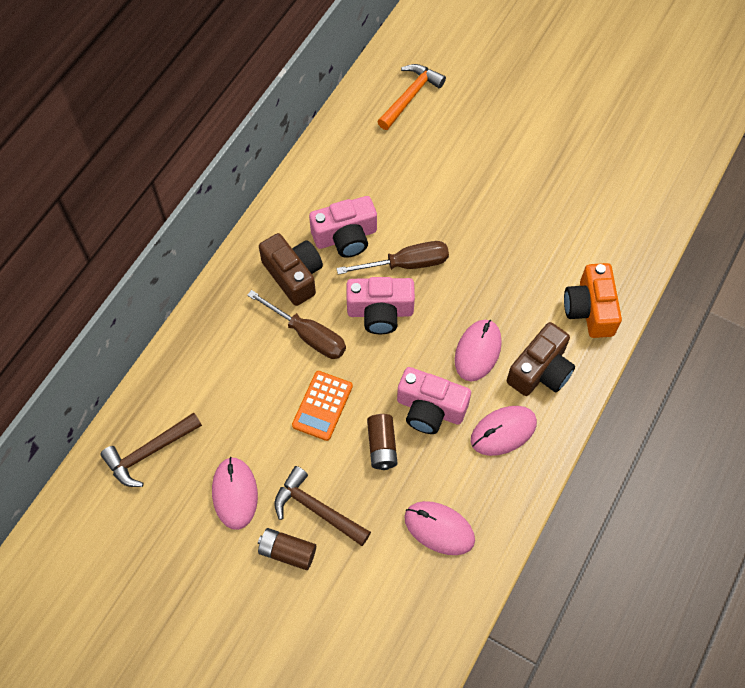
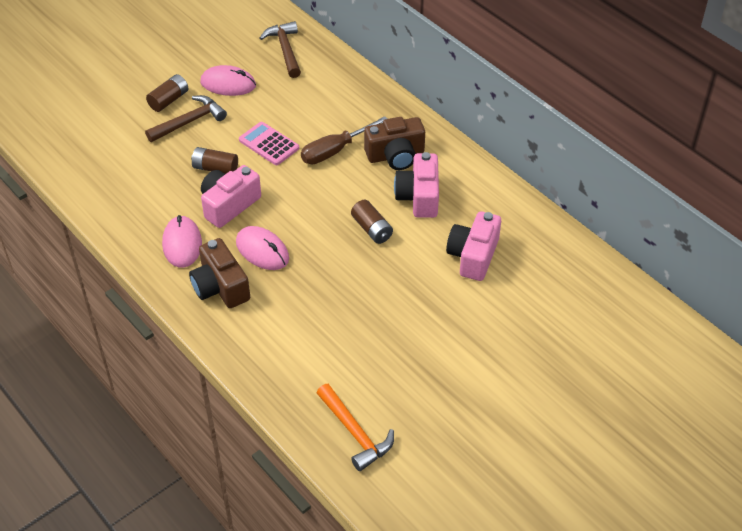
camera: 110 degrees right, 15 degrees down
orange calculator [292,371,353,441] -> pink calculator [239,122,299,165]
brown screwdriver [336,241,449,275] -> brown battery [351,200,393,244]
pink camera [347,277,415,334] -> pink camera moved to [446,211,501,281]
orange hammer [377,64,446,130] -> orange hammer moved to [317,384,394,471]
pink mouse [404,501,475,555] -> none
orange camera [564,263,622,338] -> none

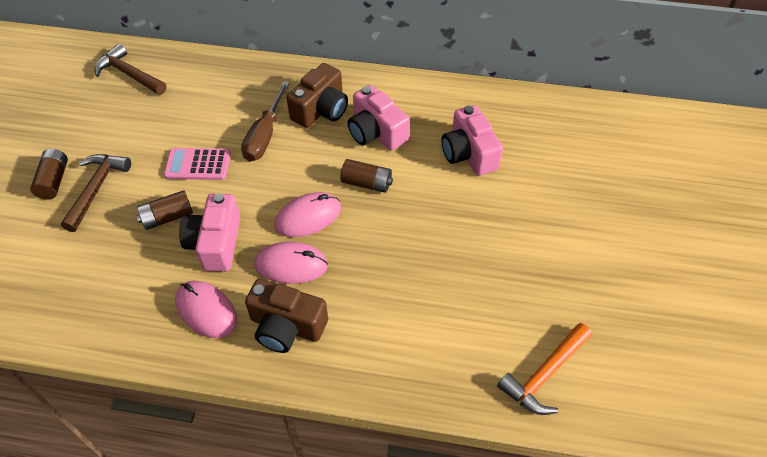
camera: 40 degrees left, 5 degrees up
pink mouse [200,65,256,96] -> pink mouse moved to [275,192,341,237]
orange hammer [317,384,394,471] -> orange hammer turned 120 degrees clockwise [497,323,592,415]

